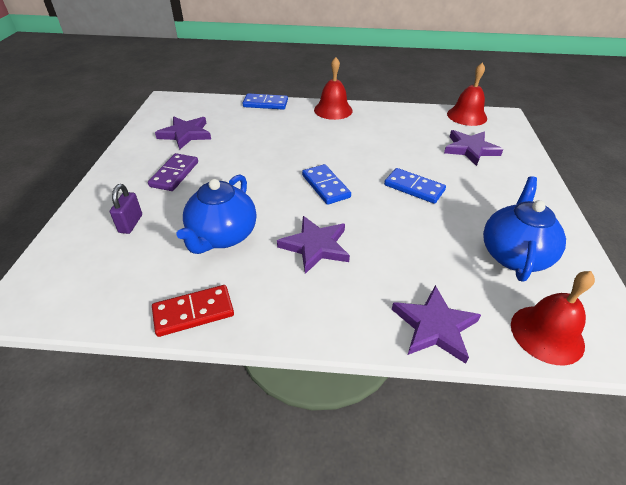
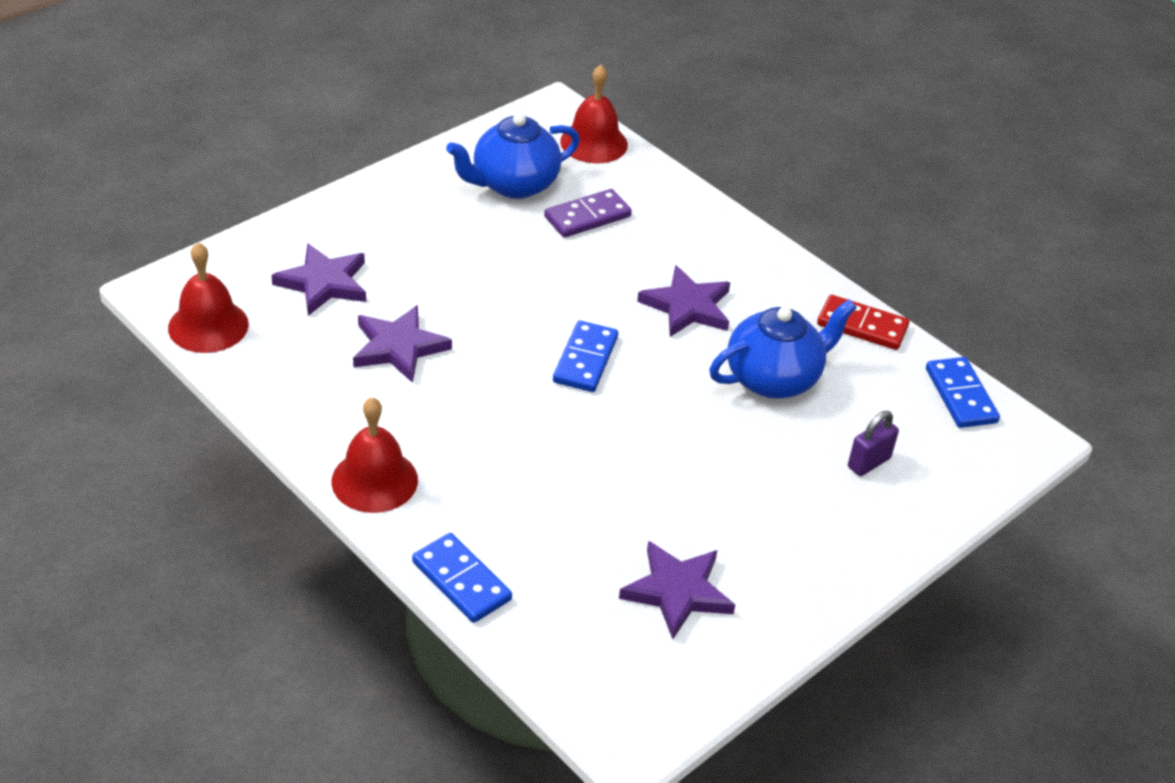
camera: 140 degrees left, 0 degrees up
purple domino [148,153,198,191] -> purple domino moved to [544,189,632,238]
blue domino [384,168,446,204] -> blue domino moved to [926,357,1000,428]
purple star [392,285,481,364] -> purple star moved to [353,305,452,383]

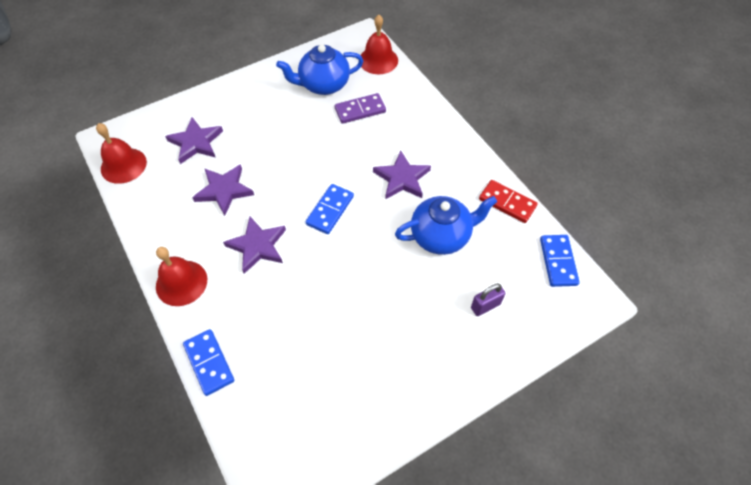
camera: 15 degrees right, 15 degrees up
purple star [619,541,735,639] -> purple star moved to [223,217,286,274]

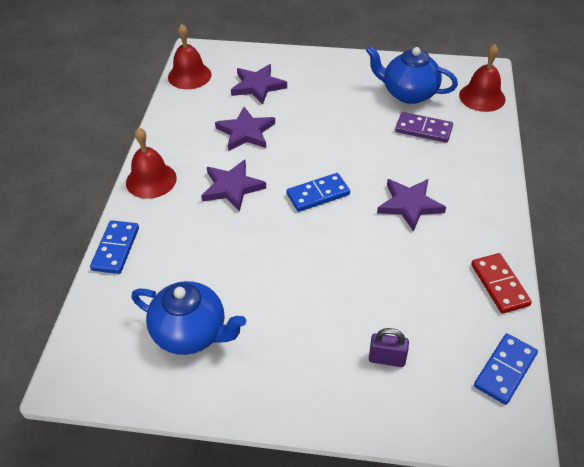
camera: 40 degrees right, 10 degrees down
blue teapot [395,196,497,255] -> blue teapot moved to [132,281,246,355]

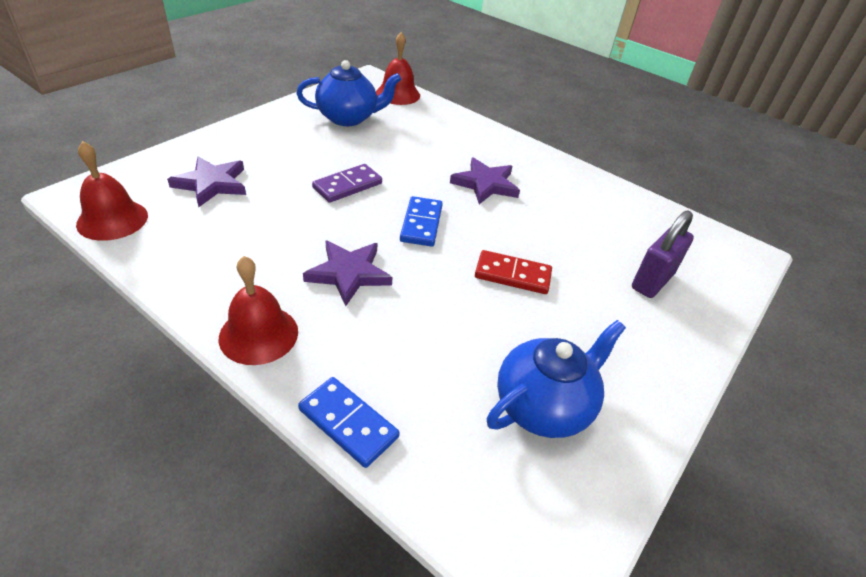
camera: 65 degrees left, 5 degrees down
purple star [215,107,275,151] -> none
blue teapot [366,46,458,104] -> blue teapot turned 150 degrees counterclockwise [296,60,401,126]
purple padlock [369,328,409,367] -> purple padlock [632,210,694,298], size x1.55
purple domino [395,112,453,143] -> purple domino moved to [312,164,382,203]
red domino [471,253,532,314] -> red domino moved to [475,250,552,294]
blue domino [474,334,538,405] -> none

